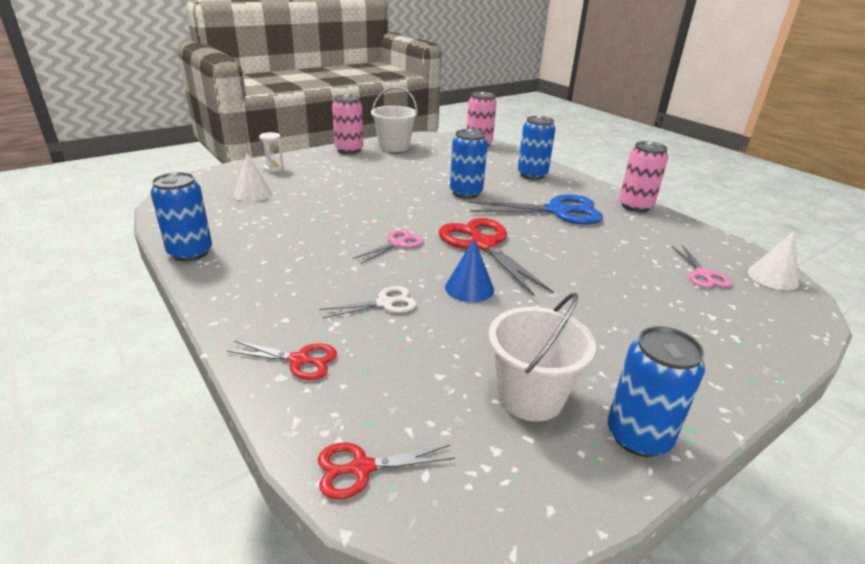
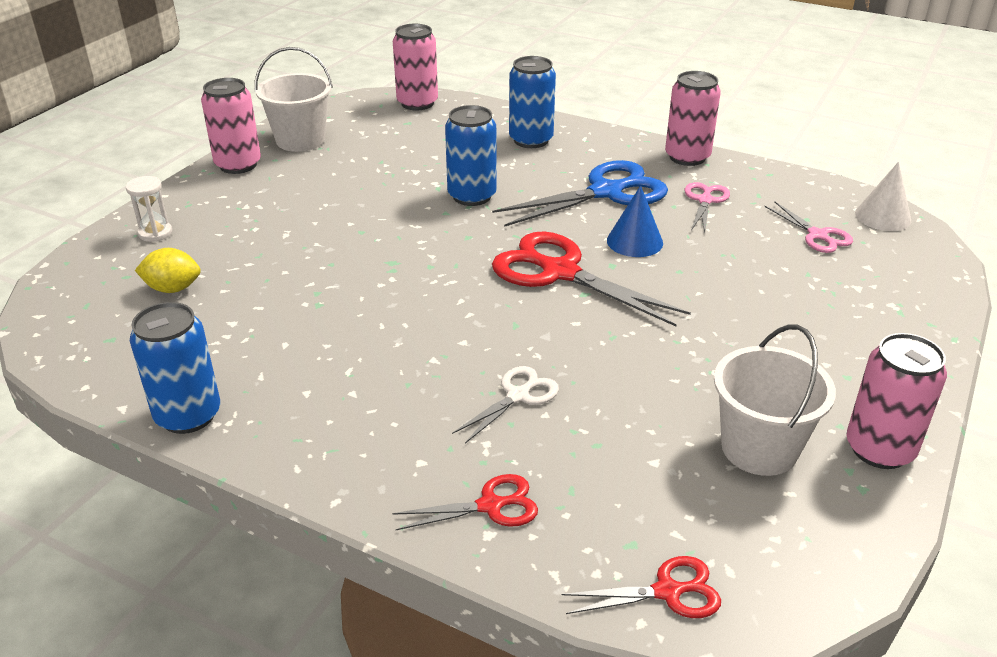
camera: 25 degrees left, 5 degrees up
white cone [234,153,273,202] -> yellow lemon [135,248,201,293]
red scissors [318,443,455,499] -> red scissors turned 150 degrees counterclockwise [562,556,721,618]
pink scissors [353,229,423,264] -> pink scissors moved to [685,182,730,233]
blue cone [445,239,494,302] -> blue cone moved to [607,185,663,257]
blue can [607,326,705,457] -> pink can [846,333,947,469]

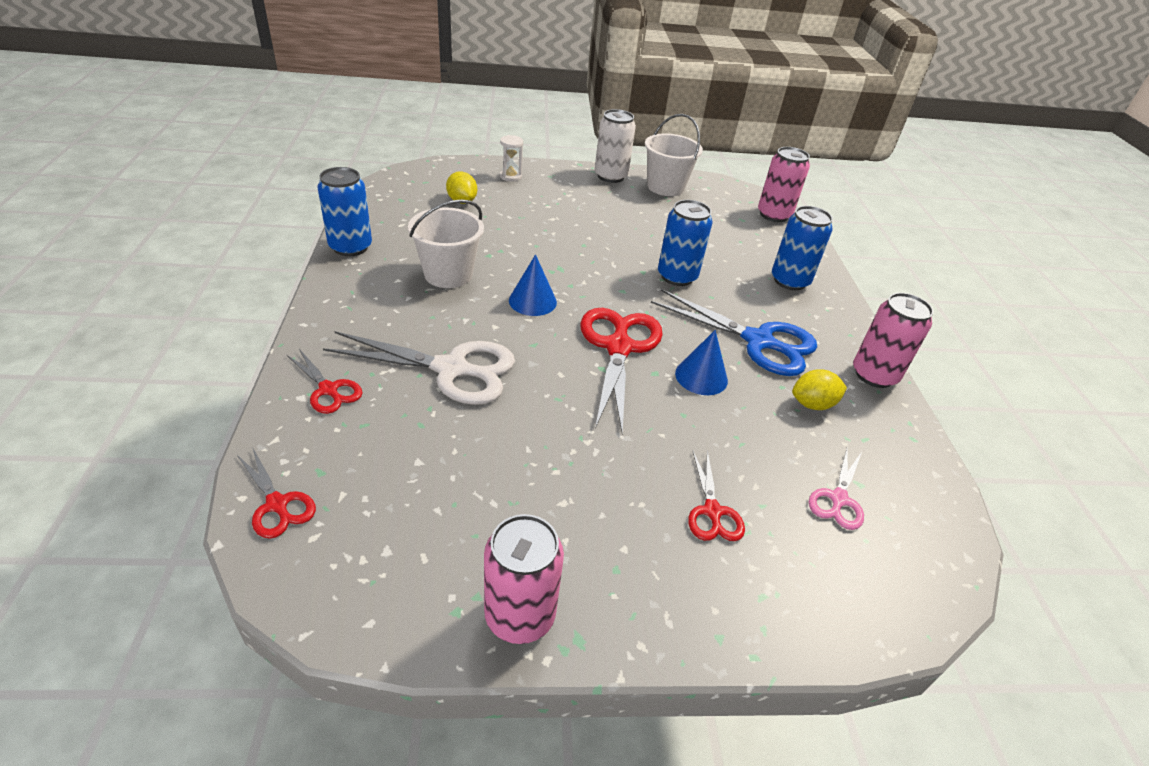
camera: 55 degrees right, 5 degrees up
pink can [201,78,261,174] -> white can [595,109,636,183]
white scissors [452,366,559,443] -> white scissors [323,331,515,405], size x1.91
pink scissors [685,182,730,233] -> yellow lemon [792,369,847,410]
white bucket [714,325,836,476] -> white bucket moved to [408,199,484,288]
white cone [855,162,912,231] -> none
none -> blue cone [509,254,557,316]
none -> red scissors [688,450,745,541]

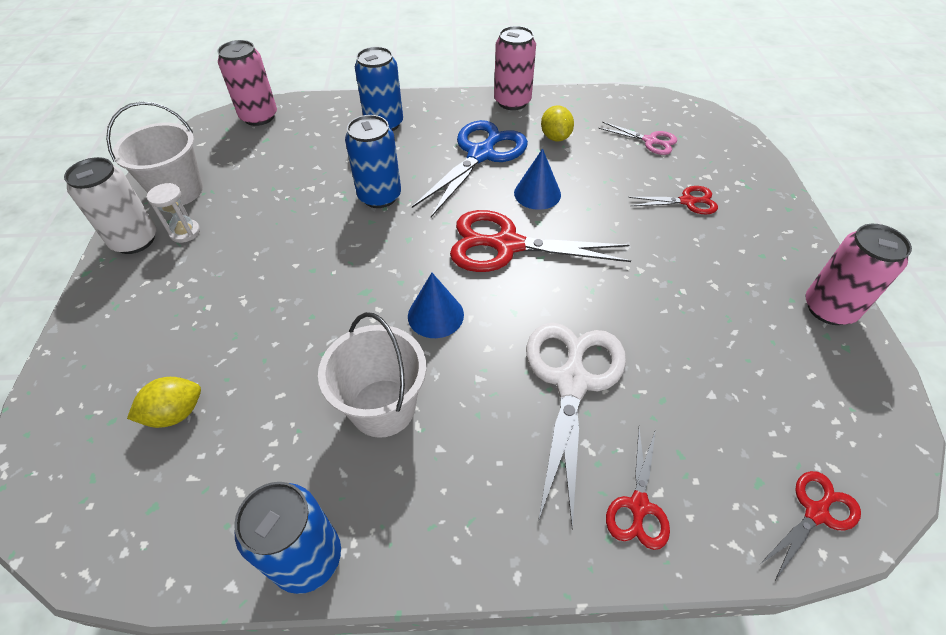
camera: 85 degrees left, 10 degrees up
red scissors [287,349,363,414] -> red scissors turned 150 degrees clockwise [606,428,670,550]
white hourglass [500,135,523,182] -> white hourglass moved to [147,183,200,243]

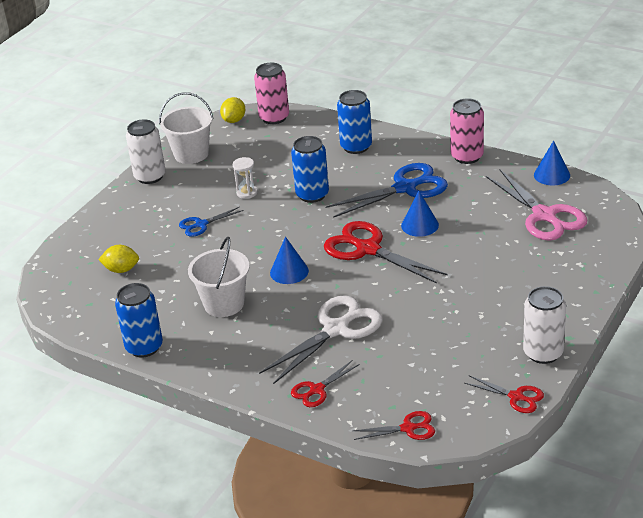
camera: 35 degrees right, 15 degrees down
white hourglass [147,183,200,243] -> white hourglass moved to [233,157,258,199]
yellow lemon [541,105,574,141] -> yellow lemon moved to [220,97,245,123]
pink scissors [598,122,677,155] -> pink scissors [486,170,587,241], size x1.91
red scissors [628,186,718,214] -> red scissors moved to [464,376,544,413]
pink can [805,224,912,325] -> white can [523,286,566,364]
none -> blue scissors [179,207,244,237]
none -> blue cone [534,141,570,186]

